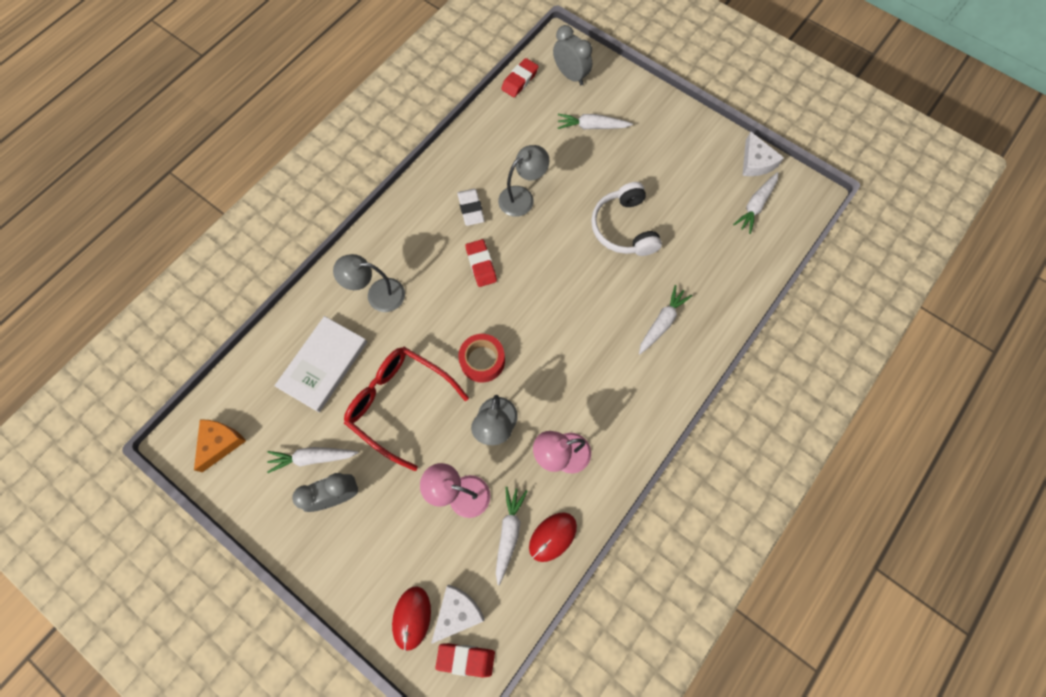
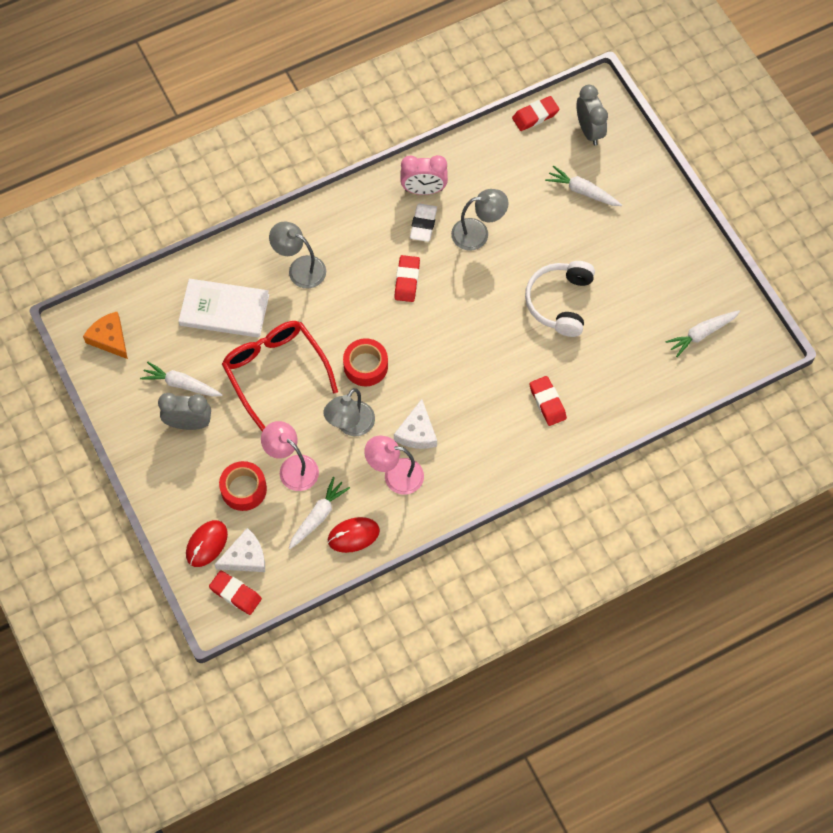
camera: 25 degrees right, 5 degrees down
orange cheese [194,419,246,472] -> orange cheese turned 90 degrees counterclockwise [83,312,128,359]
white book [274,316,367,412] -> white book turned 45 degrees clockwise [179,279,269,338]
white carrot [639,285,692,354] -> red eraser [530,376,567,426]
white cheese [742,132,784,176] -> white cheese moved to [394,399,437,449]
none -> red tape [219,461,267,511]
none -> pink clock [400,155,448,195]

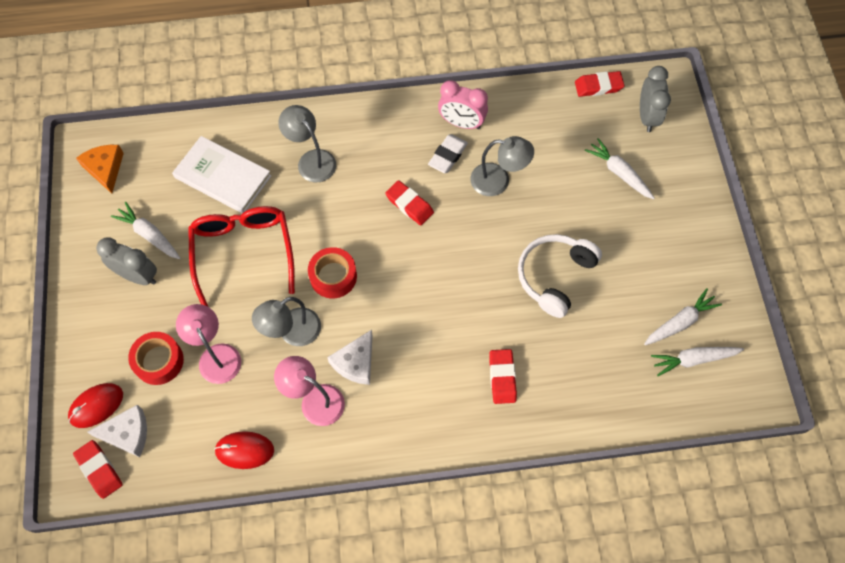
camera: 20 degrees right, 0 degrees up
white carrot [289,477,350,549] -> white carrot moved to [644,288,722,345]
red eraser [394,255,420,302] -> red eraser turned 75 degrees counterclockwise [385,180,434,225]

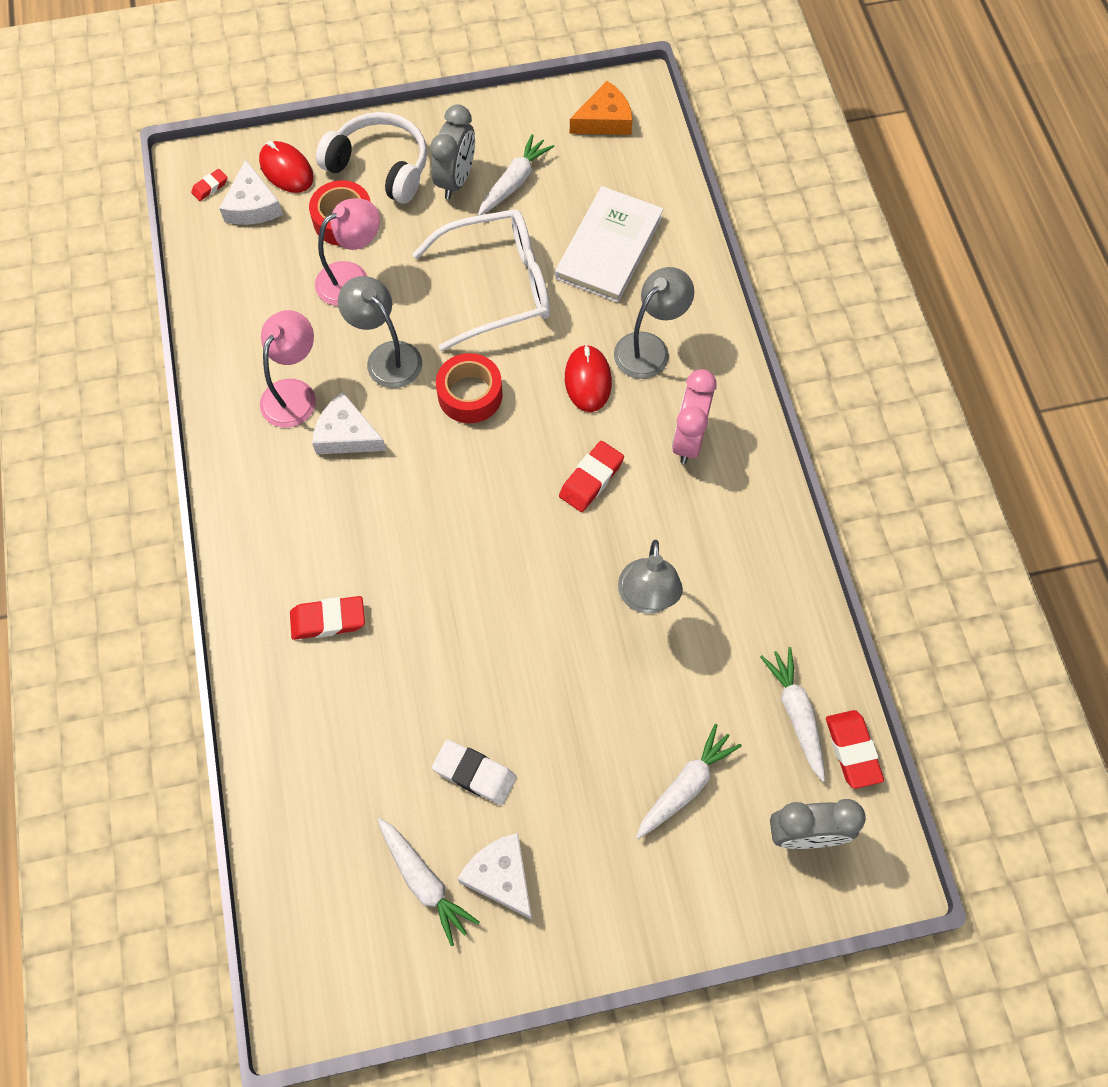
camera: 85 degrees right, 0 degrees up
red eraser [73,440,123,499] -> red eraser [191,169,228,201], size x0.57
red glasses [188,206,295,307] -> white glasses [413,209,550,351]
red mouse [214,431,274,469] -> red mouse moved to [565,344,612,412]
white eraser [428,134,468,173] -> white eraser moved to [432,740,517,805]
pink clock [438,80,488,129] -> pink clock moved to [672,369,717,464]
white headphones [518,234,602,318] -> white headphones moved to [316,112,427,204]
white carrot [651,347,744,376] -> white carrot moved to [760,647,825,782]
none -> white cheese [458,833,532,919]

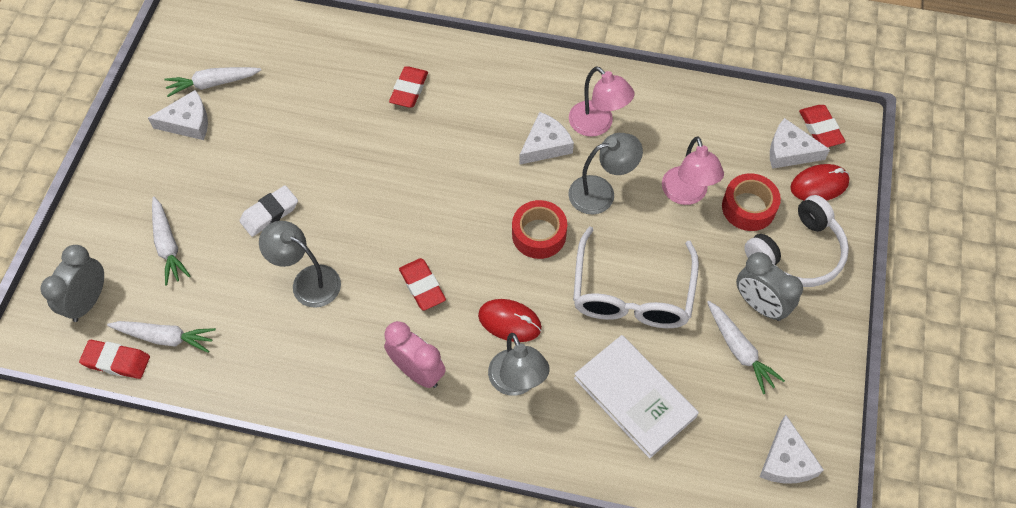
camera: 115 degrees right, 5 degrees down
red eraser [191,169,228,201] -> red eraser [799,105,846,147], size x1.75
white eraser [432,740,517,805] -> white eraser moved to [240,185,298,237]
orange cheese [570,81,633,135] -> white cheese [759,415,824,483]

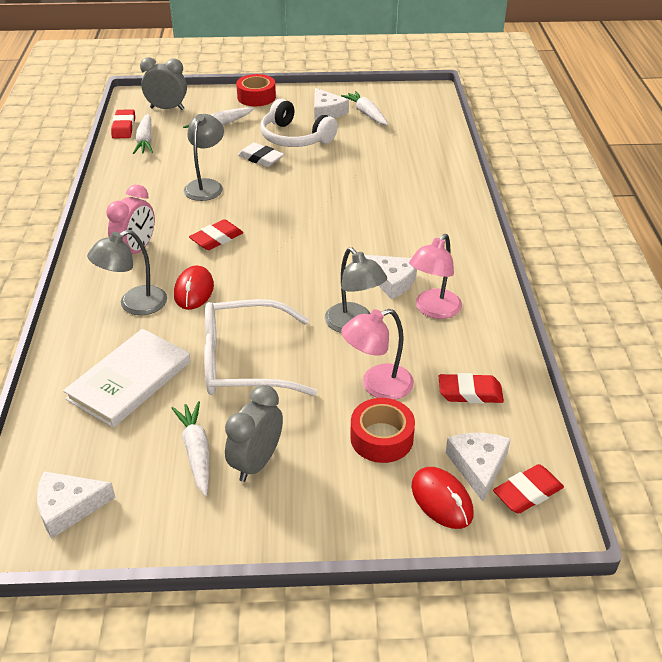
camera: 75 degrees right, 20 degrees down
red eraser [389,66,428,108] -> red eraser moved to [439,373,504,404]
red tape [512,200,567,259] -> red tape moved to [236,74,276,106]
white carrot [707,301,785,394] -> white carrot turned 120 degrees clockwise [172,401,209,496]
white headphones [744,195,849,287] -> white headphones moved to [260,99,338,147]

